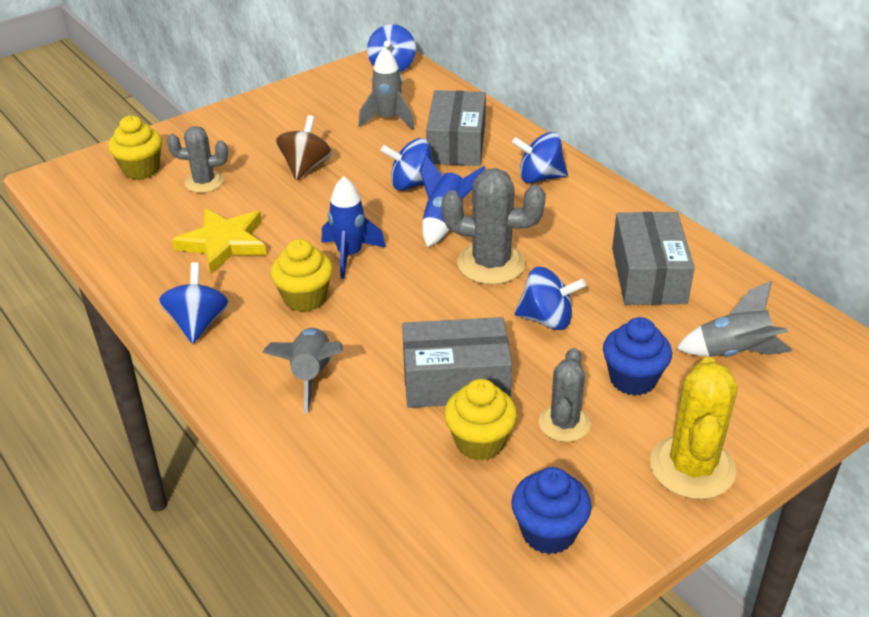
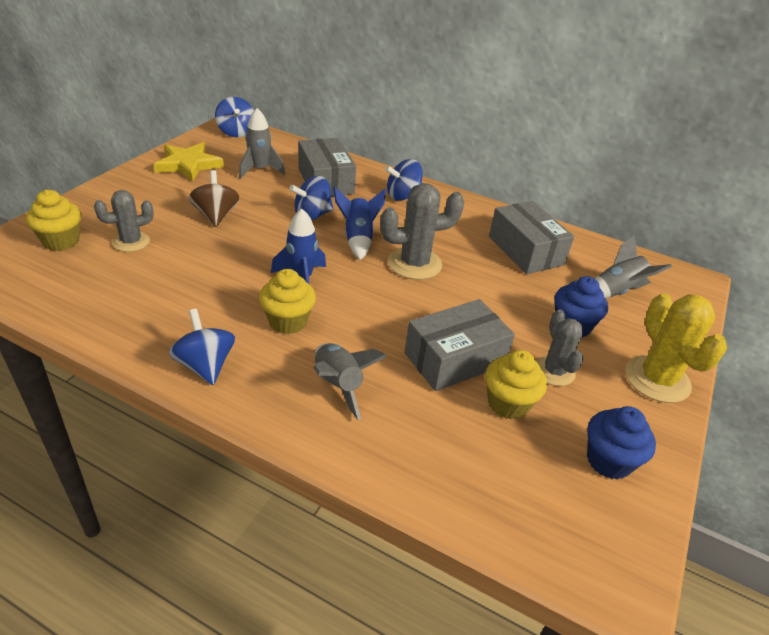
camera: 30 degrees left, 0 degrees up
yellow star [172,208,267,274] -> yellow star moved to [153,142,224,182]
blue spinning top [515,267,586,330] -> none

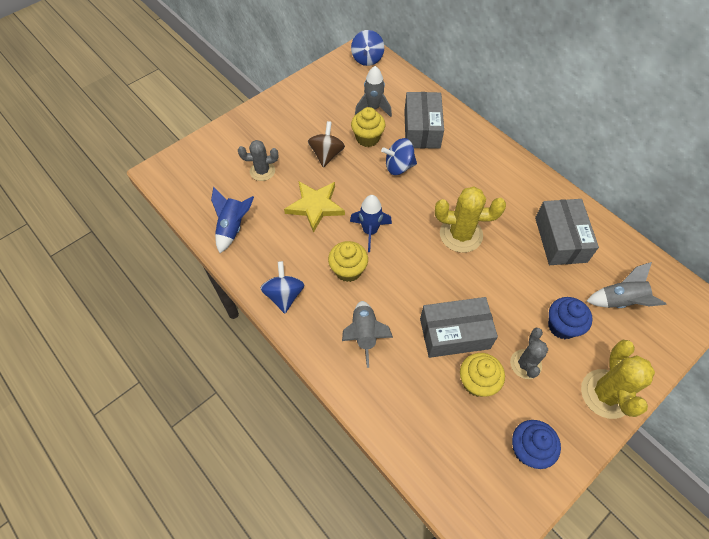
camera: 25 degrees right, 20 degrees up
yellow cupcake [26,190,82,251] -> yellow cupcake moved to [351,107,386,147]
yellow star [153,142,224,182] -> yellow star moved to [284,182,345,233]
blue rocket [333,187,386,260] -> blue rocket moved to [211,187,254,253]
grey cactus [380,183,464,280] -> yellow cactus [435,186,506,253]
blue spinning top [385,159,423,201] -> none

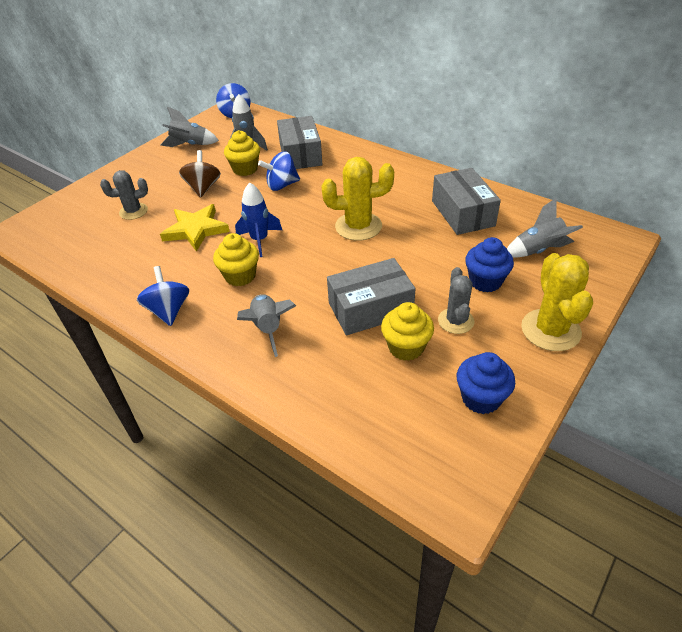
camera: 10 degrees left, 15 degrees down
blue rocket [211,187,254,253] -> none
none -> grey rocket [160,106,219,147]

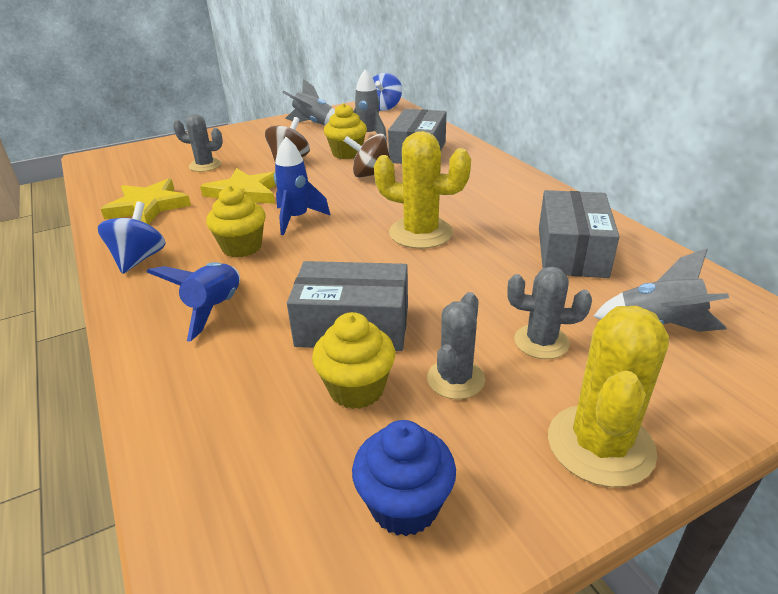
camera: 25 degrees right, 10 degrees down
grey rocket [237,294,296,357] -> blue rocket [147,262,240,342]
blue spinning top [258,151,300,191] -> brown spinning top [344,133,395,178]
blue cupcake [465,237,514,292] -> grey cactus [507,267,592,359]
none -> yellow star [101,178,191,225]

